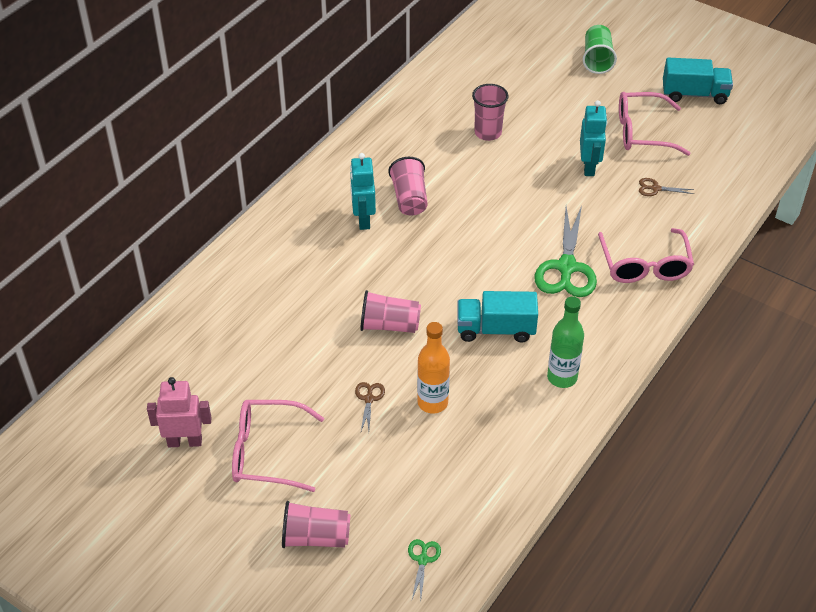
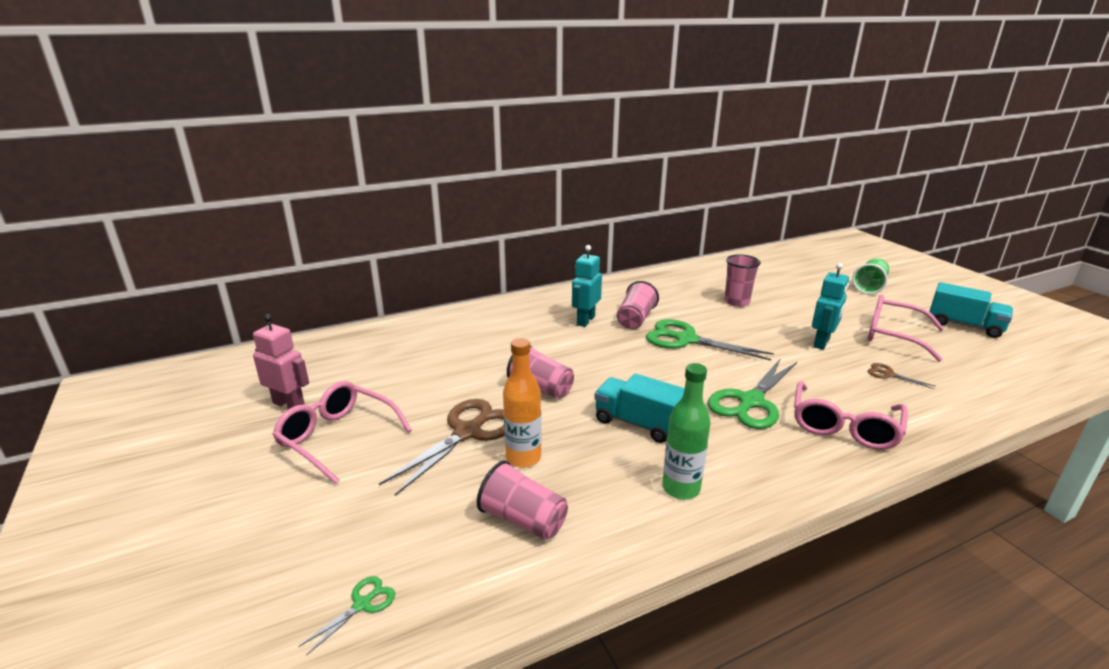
camera: 30 degrees right, 20 degrees down
pink cup [282,501,350,548] -> pink cup moved to [477,460,568,540]
brown scissors [355,382,385,431] -> brown scissors [379,399,504,496], size x2.23
none -> green scissors [646,319,774,361]

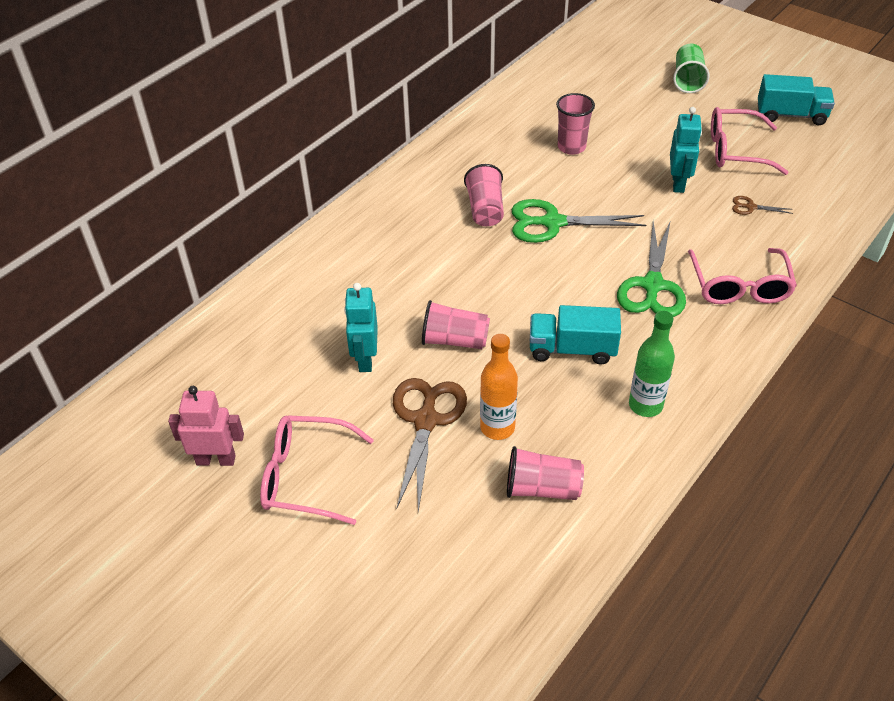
camera: 25 degrees left, 20 degrees up
green scissors [298,576,395,655] -> none
turquoise robot [572,245,602,327] -> turquoise robot moved to [344,283,378,372]

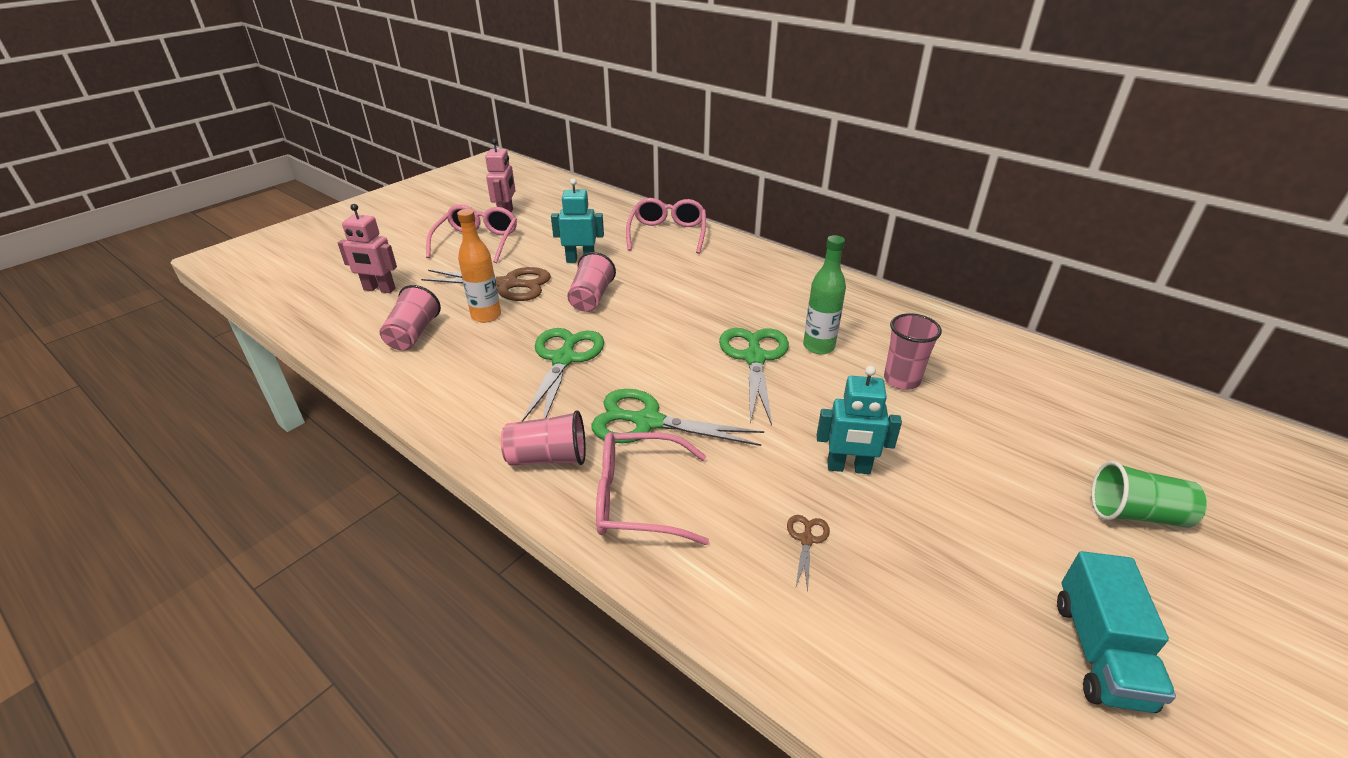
camera: 90 degrees right, 10 degrees down
pink cup [464,164,504,226] -> pink cup moved to [501,410,586,466]
turquoise truck [530,305,621,365] -> green scissors [521,328,604,422]
green bottle [629,311,675,417] -> green bottle moved to [803,235,846,354]
pink glasses [711,107,789,175] -> pink glasses moved to [626,198,706,254]
none -> pink robot [338,204,397,293]

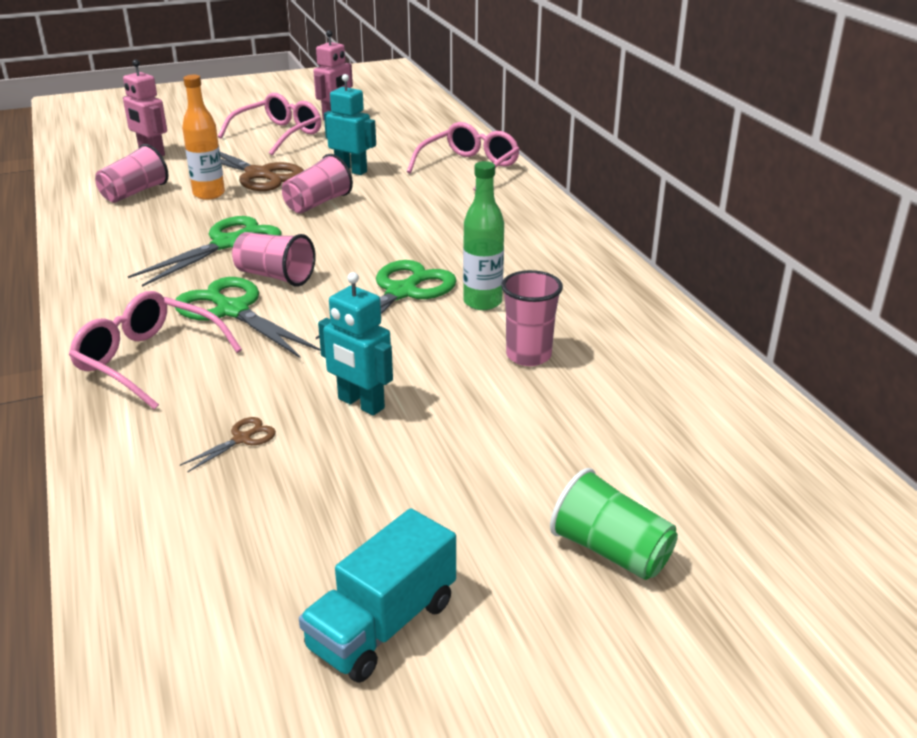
camera: 30 degrees right, 5 degrees down
pink cup [501,410,586,466] -> pink cup moved to [232,232,316,287]

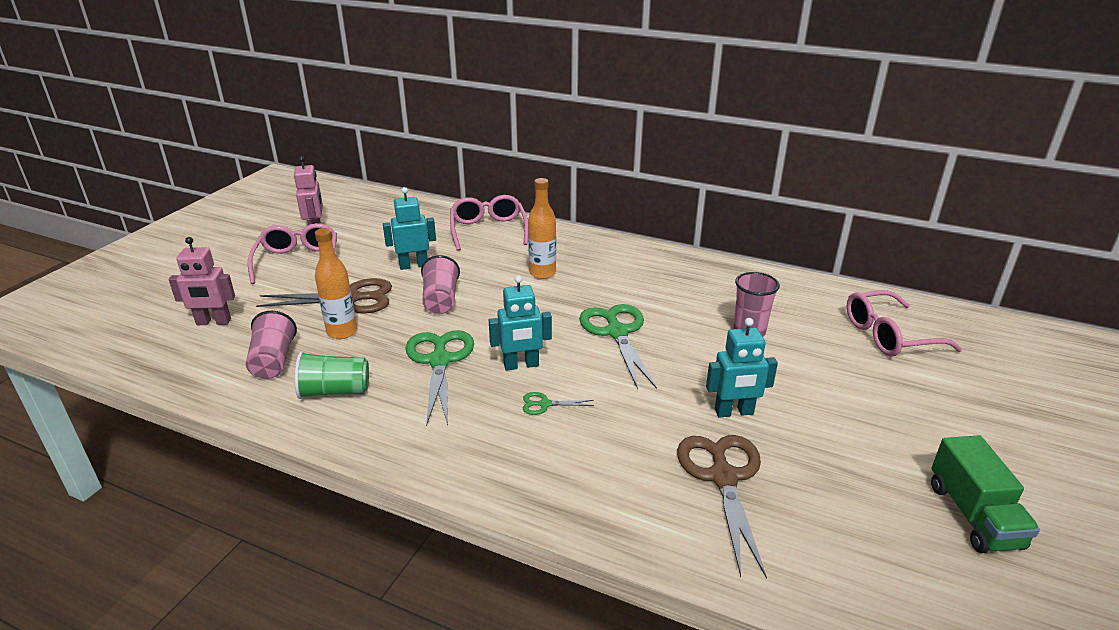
camera: 45 degrees left, 0 degrees up
pink glasses [69,291,242,410] -> pink glasses moved to [847,290,962,357]
green scissors [175,277,321,358] -> green scissors [523,392,594,415], size x0.45
brown scissors [180,417,276,472] -> brown scissors [677,435,767,579], size x2.23
pink cup [232,232,316,287] -> turquoise robot [489,275,552,371]
turquoise truck [299,508,456,683] -> green truck [931,435,1040,553]
green bottle [463,161,504,310] -> none
green cup [550,468,678,580] -> green cup moved to [295,352,369,399]
none -> orange bottle [528,178,556,279]

